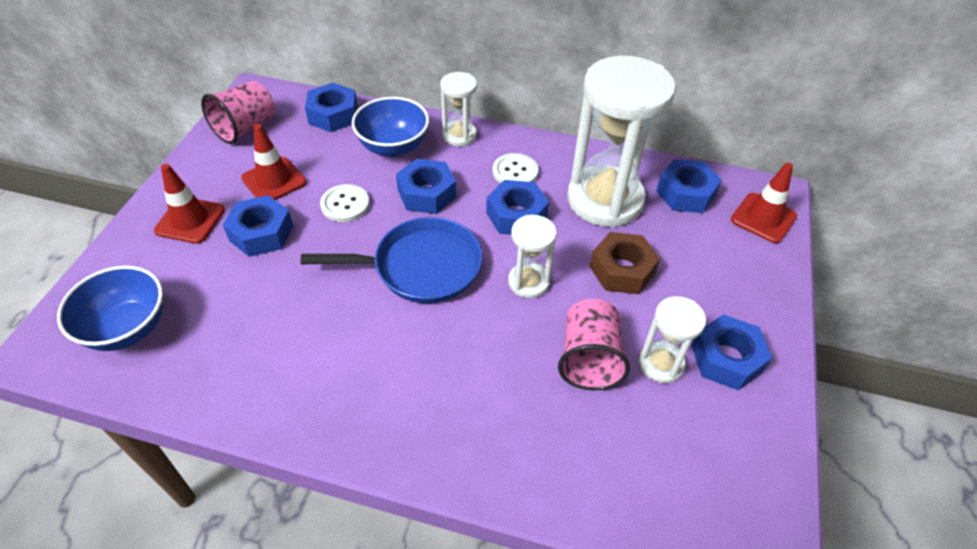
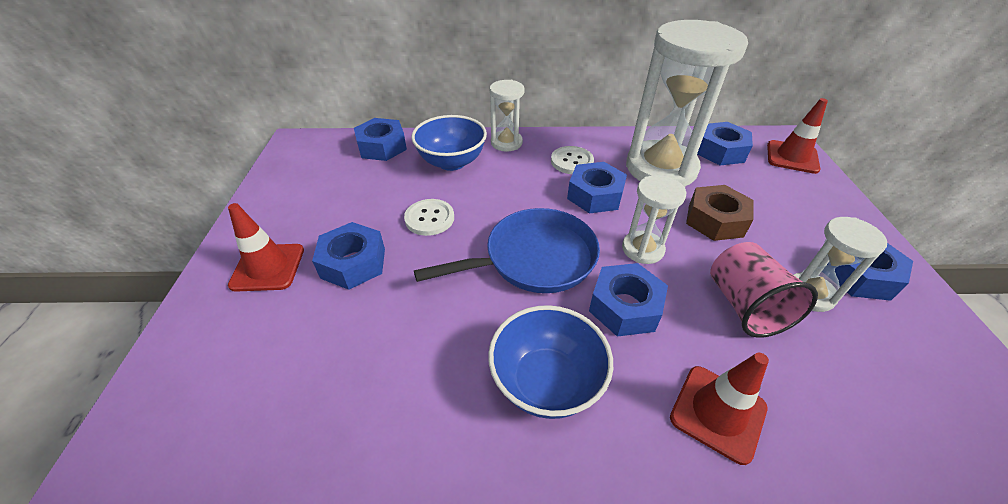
camera: 15 degrees left, 5 degrees down
blue bowl [57,265,163,351] -> blue bowl moved to [488,305,613,419]
pink cup [201,81,275,144] -> none
red traffic cone [241,124,306,200] -> red traffic cone moved to [670,353,769,465]
blue nut [396,159,456,214] -> blue nut moved to [589,263,668,337]

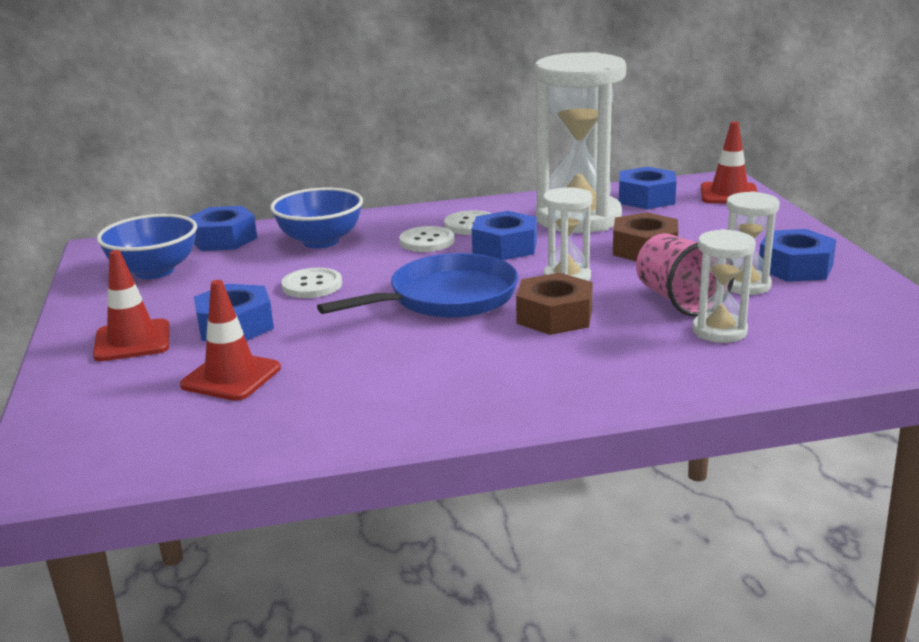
camera: 10 degrees left, 20 degrees down
blue bowl [488,305,613,419] -> blue bowl moved to [97,214,197,279]
white hourglass [490,80,524,152] -> white hourglass moved to [692,229,756,343]
blue nut [589,263,668,337] -> brown nut [516,273,593,335]
red traffic cone [670,353,769,465] -> red traffic cone moved to [180,280,281,401]
none -> white button [399,226,454,252]

